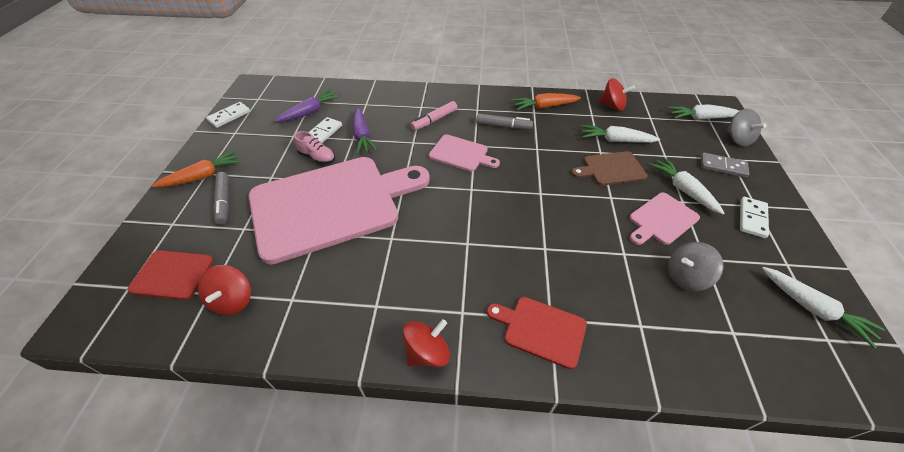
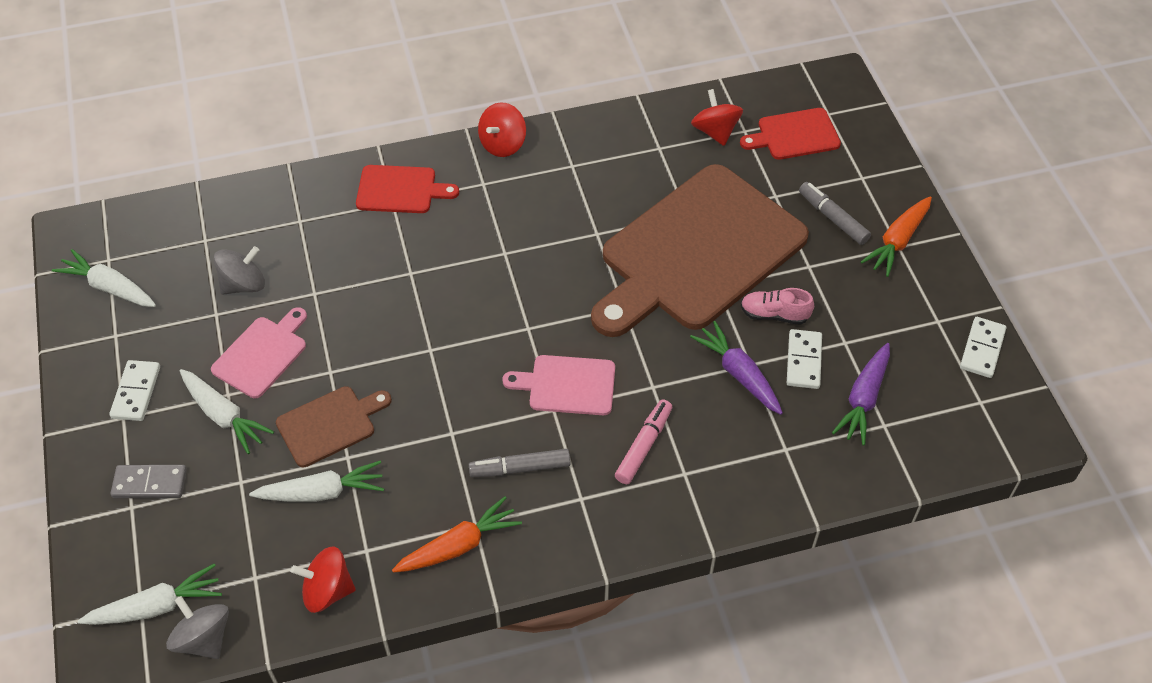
camera: 160 degrees right, 5 degrees up
pink cutting board [248,157,430,264] -> brown cutting board [591,164,809,337]
grey spinning top [727,108,767,146] -> grey spinning top moved to [166,596,229,659]

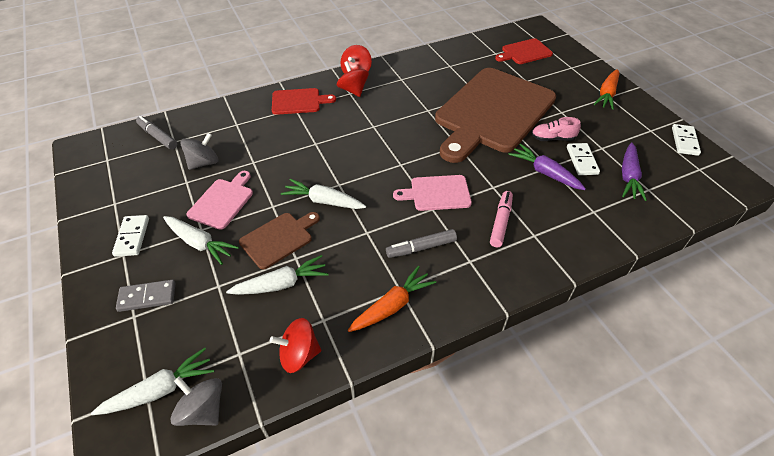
camera: 10 degrees left, 5 degrees down
white carrot [52,249,156,307] -> white carrot moved to [281,179,366,209]
red spinning top [691,89,743,146] -> red spinning top moved to [337,61,369,97]
grey marker [799,182,871,245] -> grey marker moved to [136,116,177,150]

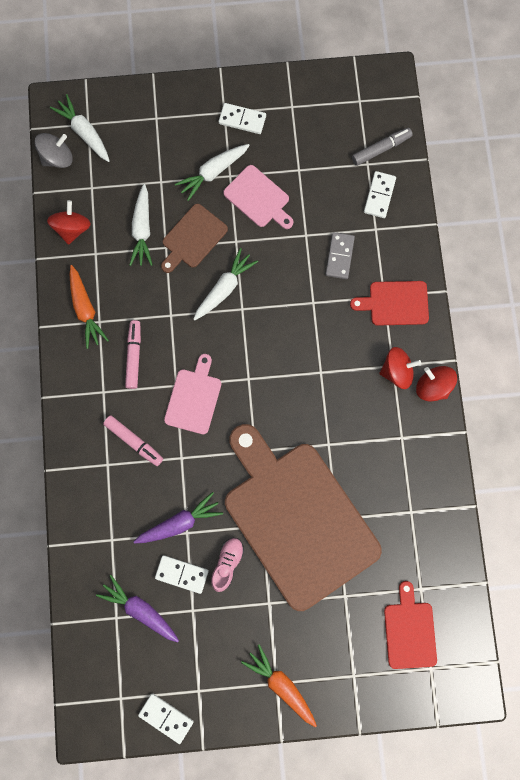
camera: 110 degrees right, 30 degrees up
white carrot [91,348,214,415] -> white carrot turned 150 degrees clockwise [50,94,110,162]
grey domino [116,280,175,312] -> grey domino moved to [326,232,355,279]
grey spinning top [180,133,218,170] -> none
brown cutting board [239,212,320,269] -> brown cutting board turned 60 degrees clockwise [161,204,228,273]
red cutting board [272,88,336,115] -> red cutting board turned 75 degrees clockwise [350,281,429,326]
grey marker [386,229,457,258] -> pink marker [125,320,141,389]
none -> white domino [364,171,396,218]

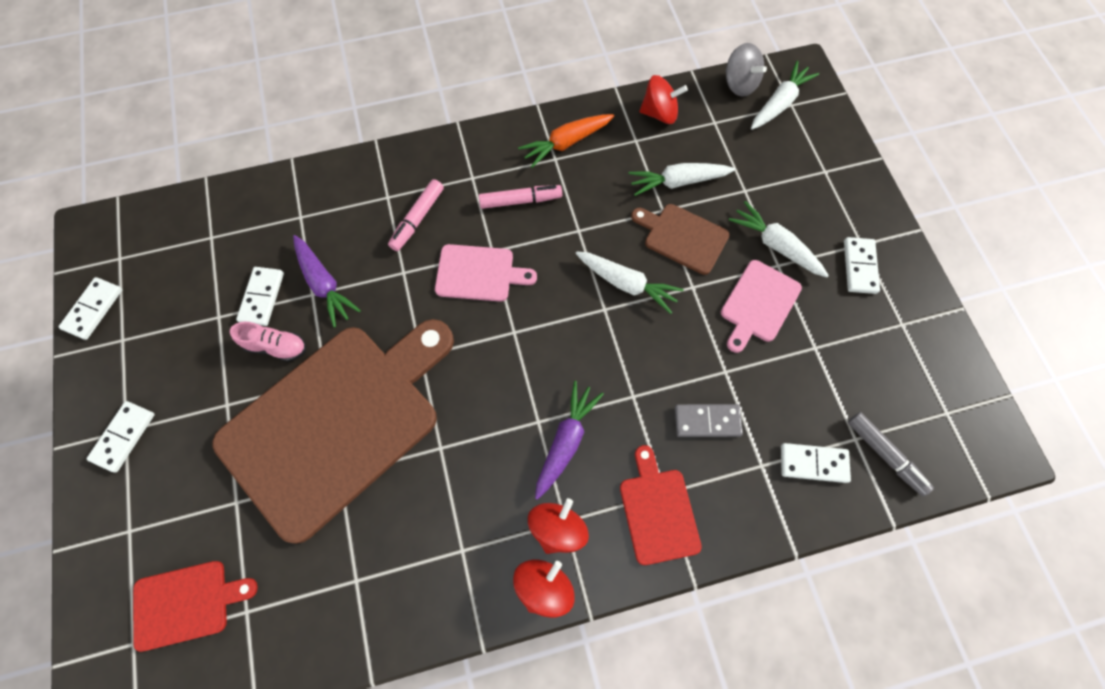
camera: 80 degrees right, 10 degrees down
purple carrot [96,575,179,642] -> purple carrot moved to [535,381,604,500]
orange carrot [241,644,317,727] -> white domino [87,401,155,473]
red spinning top [379,347,421,389] -> red spinning top turned 135 degrees counterclockwise [528,498,589,554]

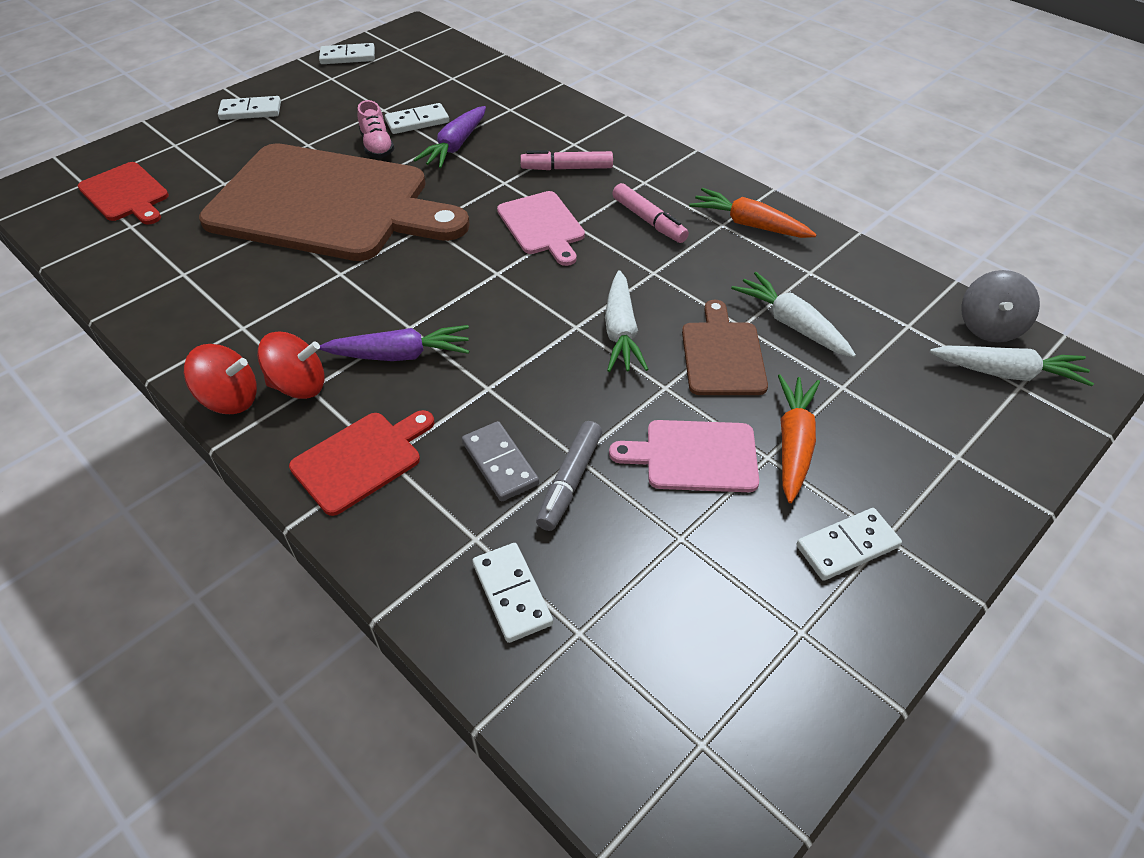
camera: 60 degrees right, 20 degrees down
red spinning top [639,75,688,124] -> none
white carrot [729,201,829,277] -> orange carrot [778,374,820,503]
grey marker [848,412,934,496] -> grey marker moved to [536,421,602,531]

